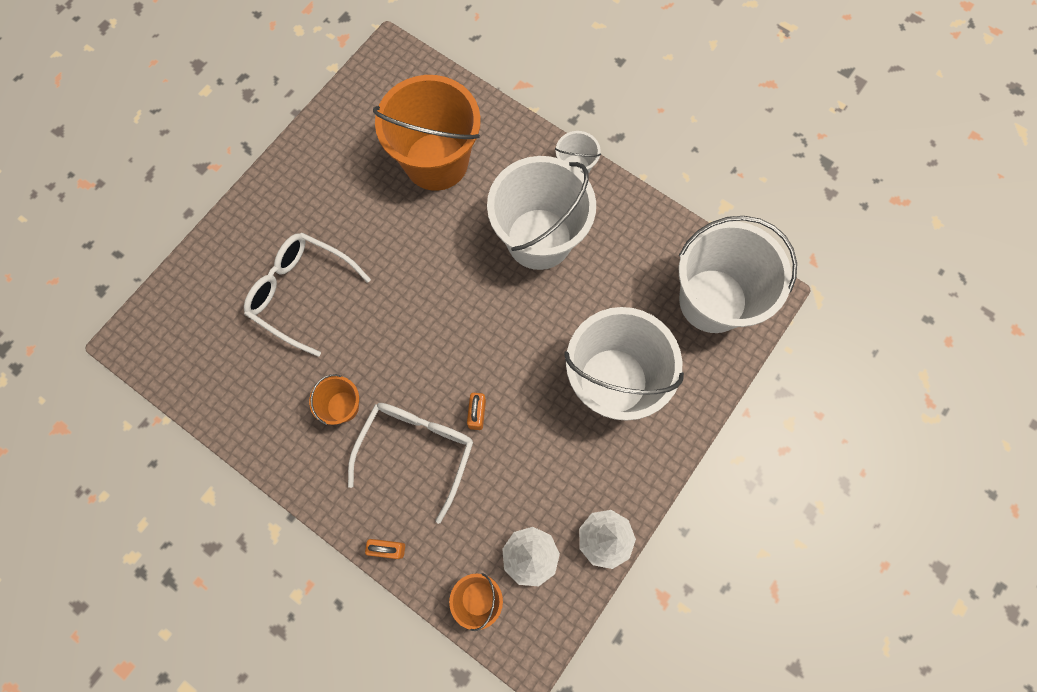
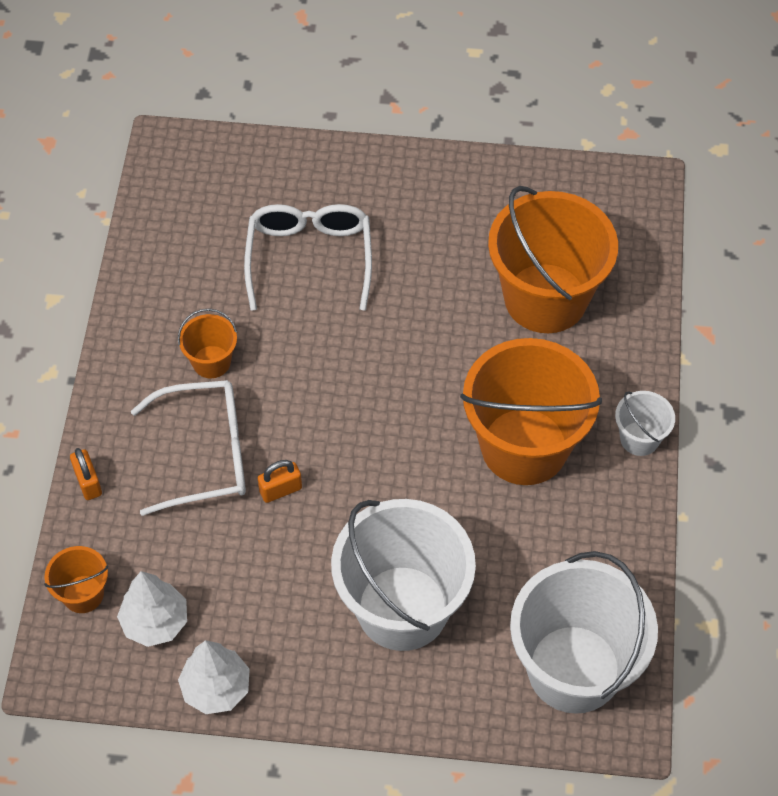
camera: 60 degrees right, 15 degrees down
white bucket [487,156,596,270] -> orange bucket [460,338,602,485]

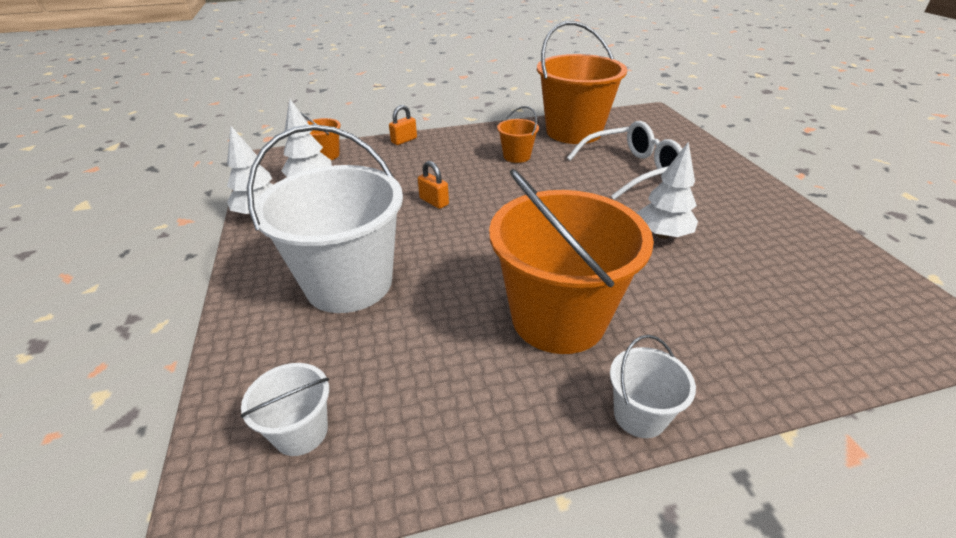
camera: 70 degrees right, 20 degrees down
white glasses [131,380,246,516] -> none
orange bucket [488,186,618,333] -> orange bucket moved to [537,21,627,144]
white bucket [510,551,658,714] -> white bucket [240,363,329,456], size x0.45
none -> white tree [637,141,698,239]

